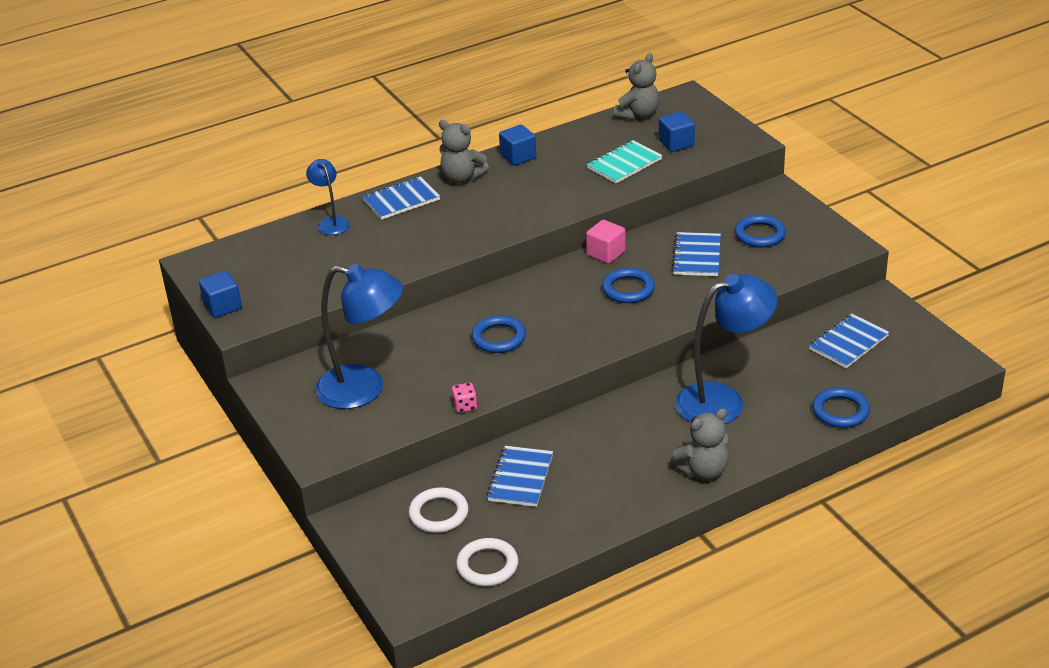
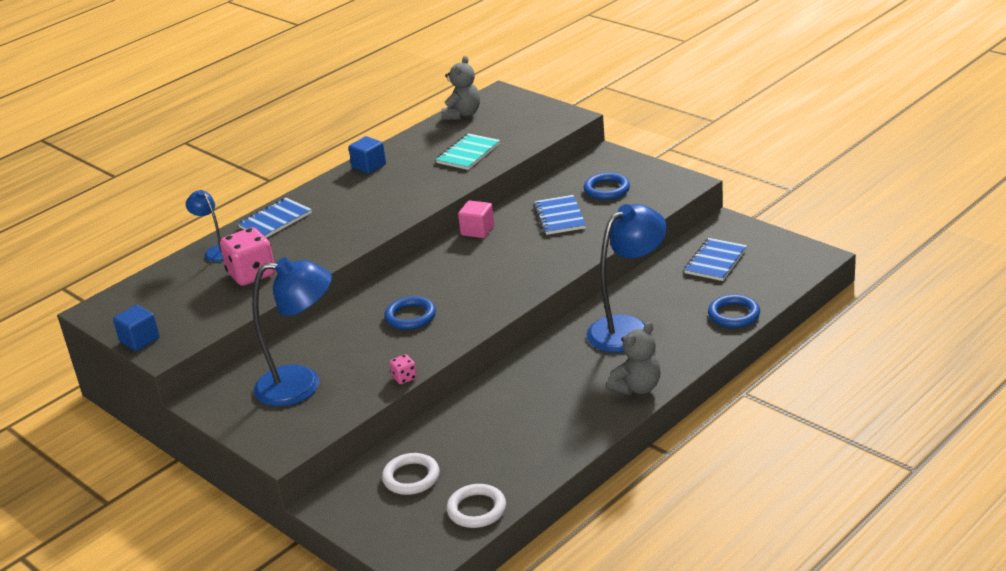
camera: 15 degrees left, 5 degrees down
grey teddy bear [439,120,489,183] -> none
blue notebook [487,446,553,507] -> none
blue ring [602,268,655,303] -> none
blue cube [659,112,695,152] -> none
none -> pink dice [220,227,275,286]

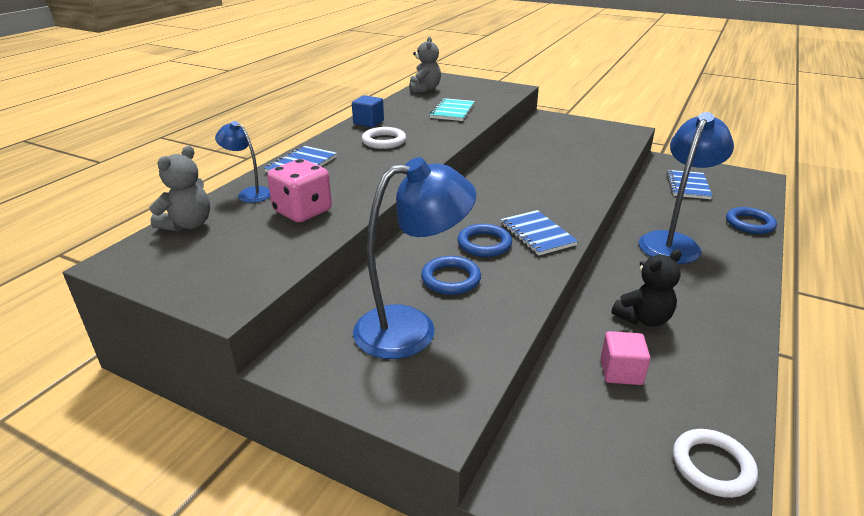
camera: 20 degrees left, 0 degrees up
blue cube [113,305,160,351] -> none
white ring [382,453,440,495] -> white ring moved to [362,127,406,149]
pink dice [389,354,417,384] -> none
pink cube [458,200,494,238] -> pink cube moved to [601,331,650,385]
blue notebook [534,195,586,235] -> blue notebook moved to [500,210,578,256]
blue ring [584,172,630,200] -> blue ring moved to [421,256,481,295]
grey teddy bear [607,322,660,395] -> grey teddy bear moved to [149,146,210,231]
none -> black teddy bear [611,249,681,327]

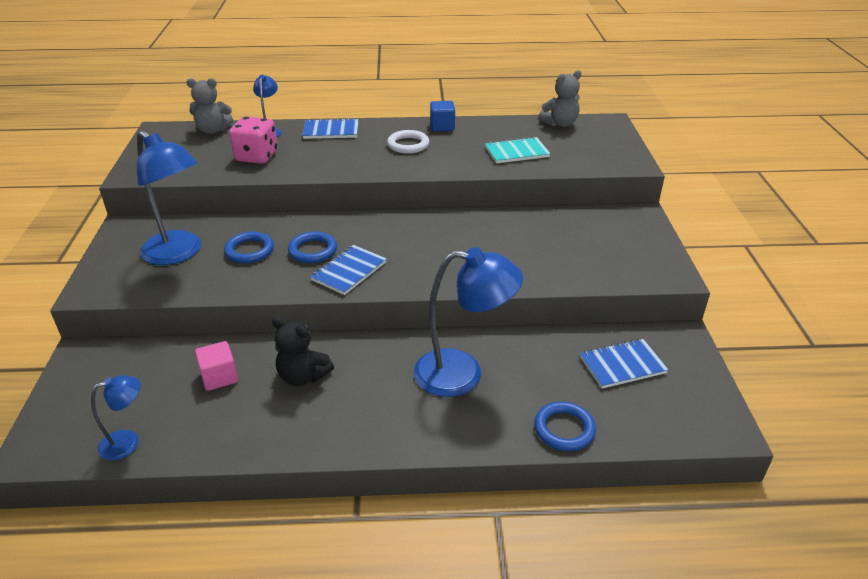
camera: 60 degrees right, 5 degrees up
white ring [673,429,758,498] -> blue lamp [91,375,141,461]

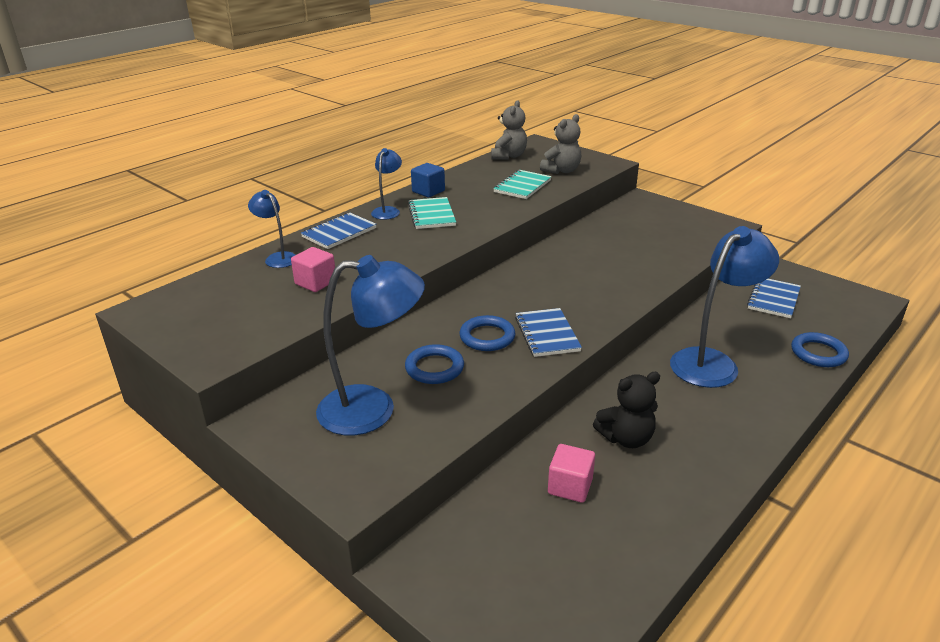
camera: 45 degrees left, 5 degrees down
blue lamp [91,375,141,461] -> blue lamp moved to [371,148,402,220]
grey teddy bear [186,78,233,134] -> grey teddy bear moved to [540,114,581,174]
pink dice [229,116,277,164] -> pink cube [291,247,335,292]
white ring [387,130,430,154] -> turquoise notebook [408,197,456,229]

